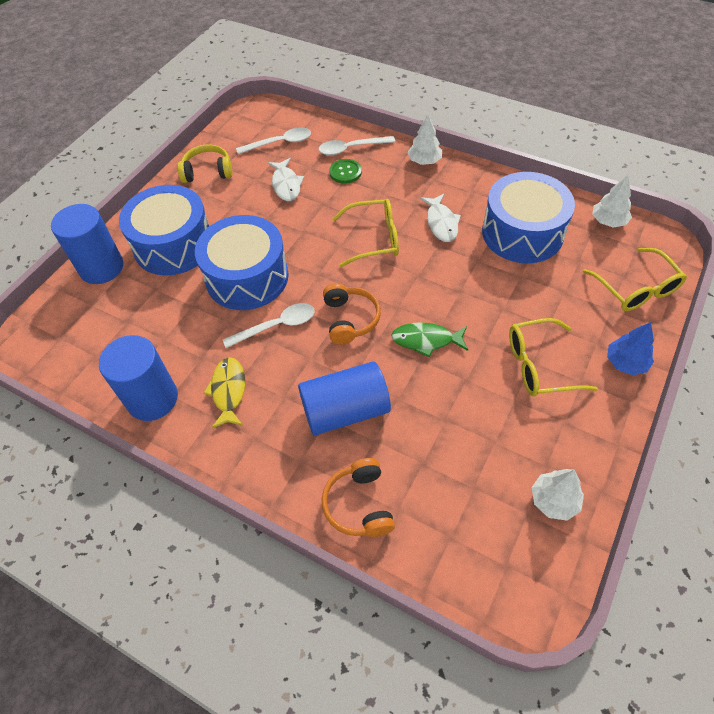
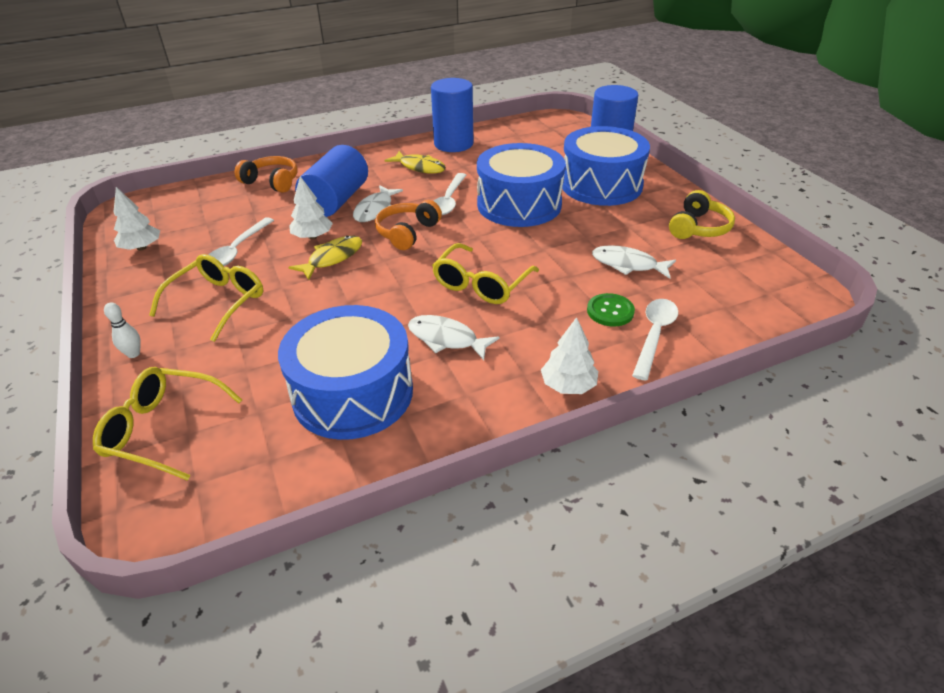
camera: 125 degrees right, 15 degrees down
white spoon [236,127,311,154] -> white spoon moved to [209,217,274,266]
orange headphones [323,283,381,345] -> orange headphones turned 90 degrees clockwise [375,200,442,250]
green fish [391,322,468,357] -> yellow fish [289,236,362,280]
white tree [592,175,632,228] -> white tree moved to [289,176,333,239]
blue tree [607,322,654,375] -> white bowling pin [104,302,141,358]
none -> white fish [353,185,403,222]

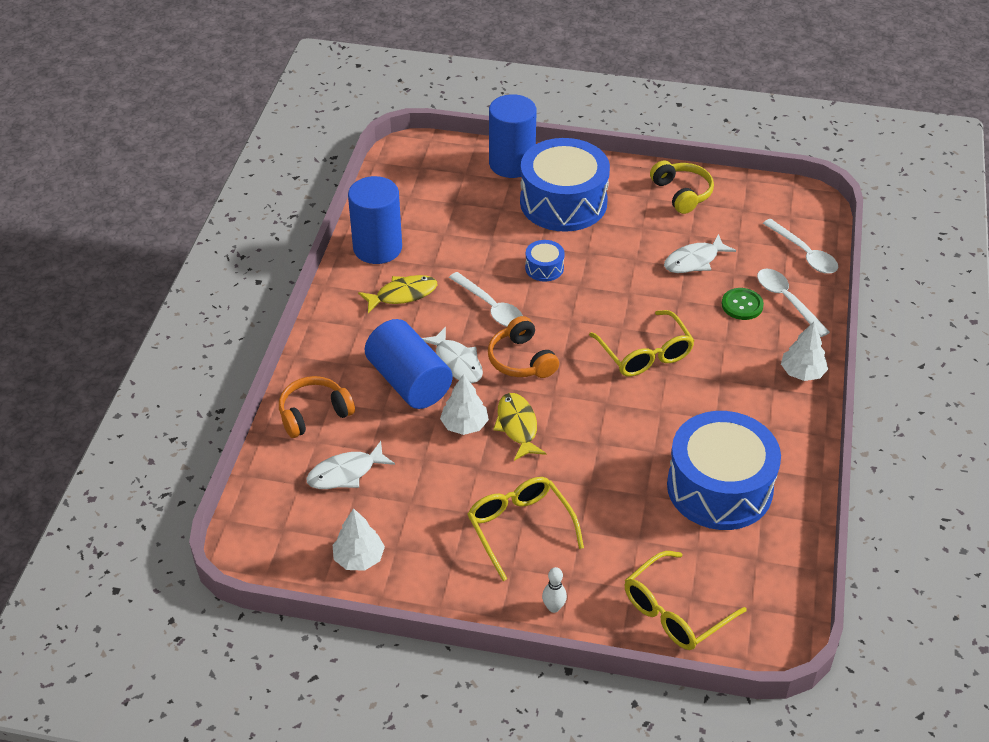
camera: 55 degrees left, 5 degrees up
white spoon [209,217,274,266] -> white spoon moved to [763,219,838,274]
white fish [408,315,500,360] -> white fish moved to [306,441,395,489]
blue drum [477,143,565,227] -> blue drum [525,240,565,282], size x0.42

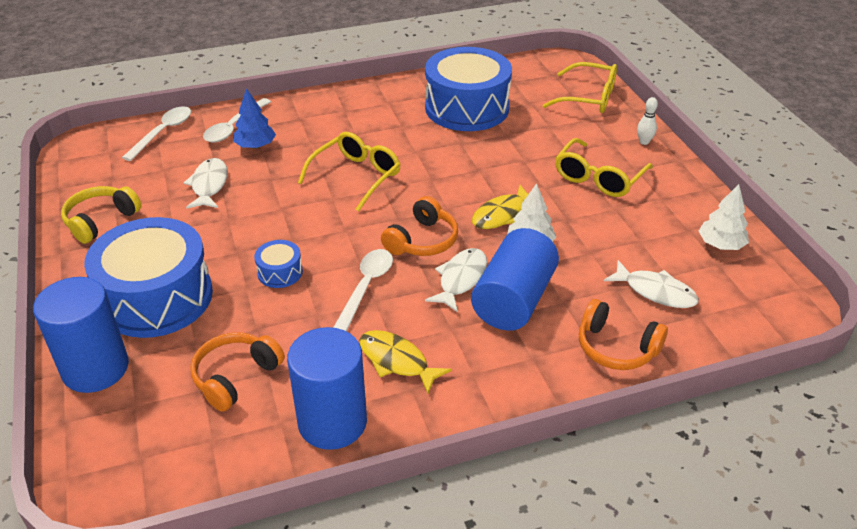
camera: 120 degrees left, 5 degrees down
white fish [664,234,736,273] -> white fish turned 120 degrees counterclockwise [184,158,228,209]
green button [722,288,764,320] -> blue tree [233,88,276,149]
white tree [781,322,828,381] -> none
none -> orange headphones [190,332,285,412]

